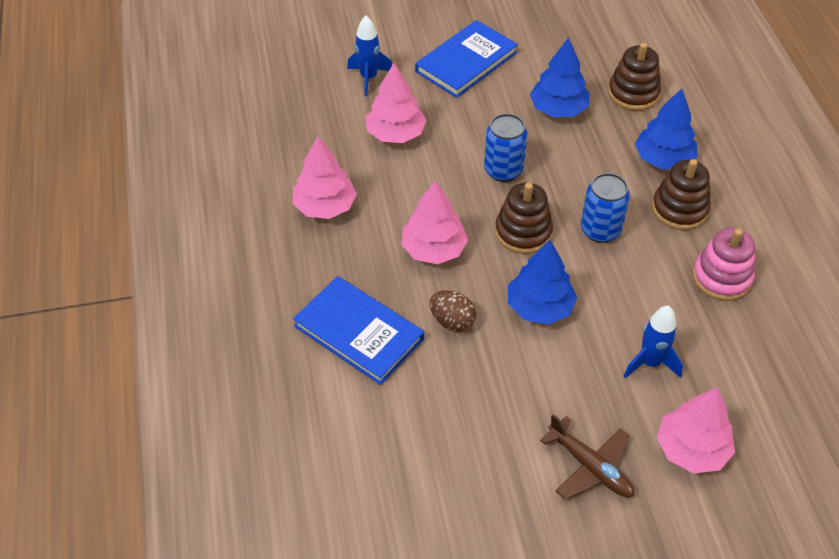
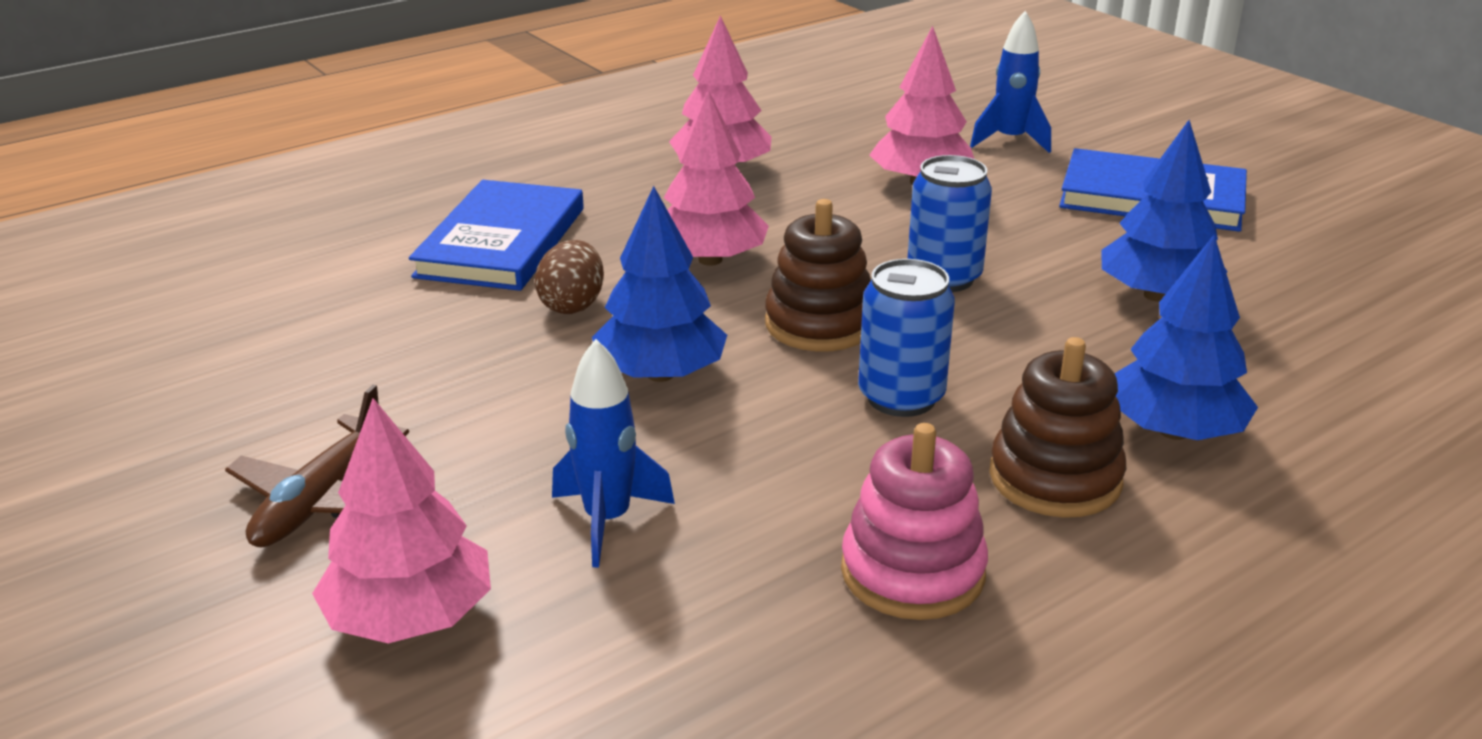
camera: 65 degrees right, 20 degrees down
brown stacking toy [608,43,661,111] -> none

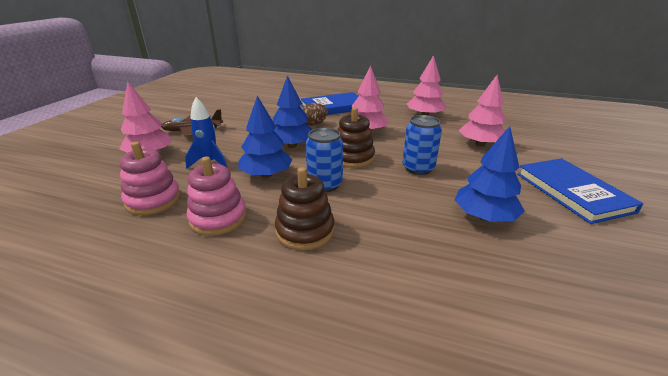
camera: 55 degrees right, 0 degrees up
blue rocket [970,11,1051,153] -> none
blue tree [1115,235,1258,440] -> blue tree moved to [238,96,293,178]
none -> pink stacking toy [119,142,181,215]

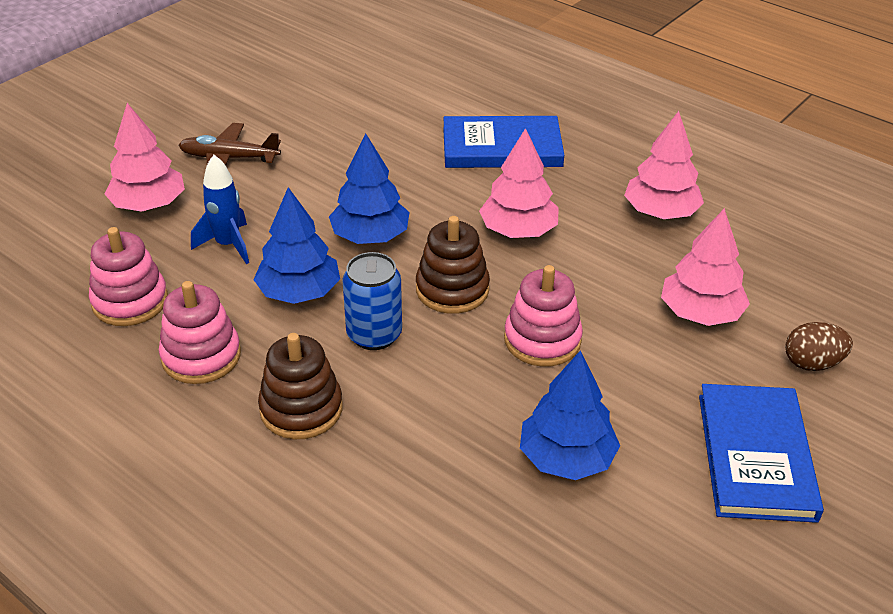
camera: 20 degrees right, 10 degrees up
brown egg [302,103,328,126] -> brown egg moved to [785,322,853,371]
blue can [402,115,442,175] -> pink stacking toy [504,265,583,367]

